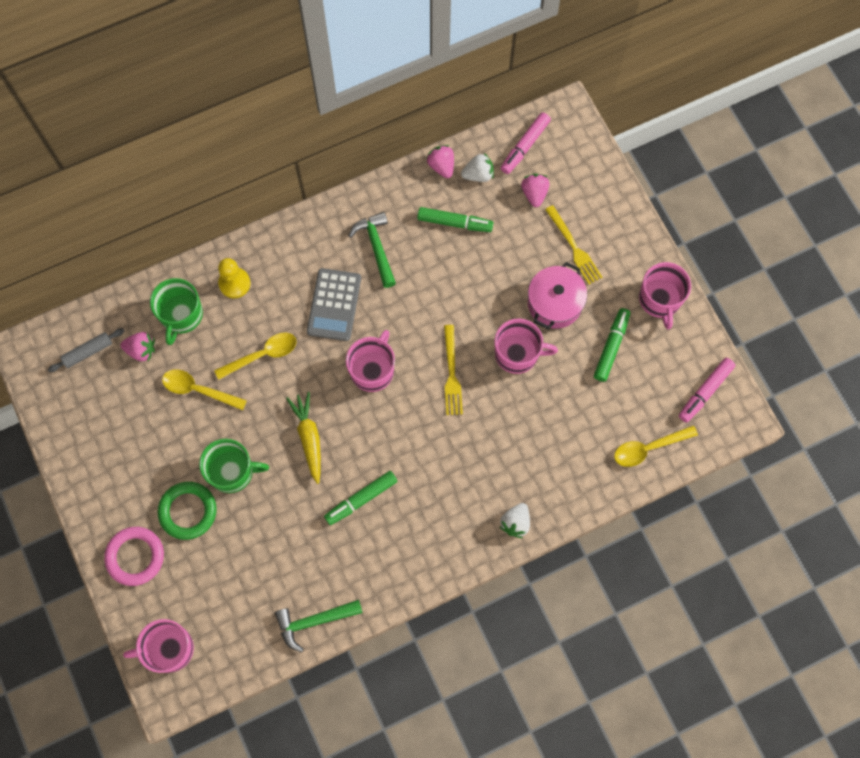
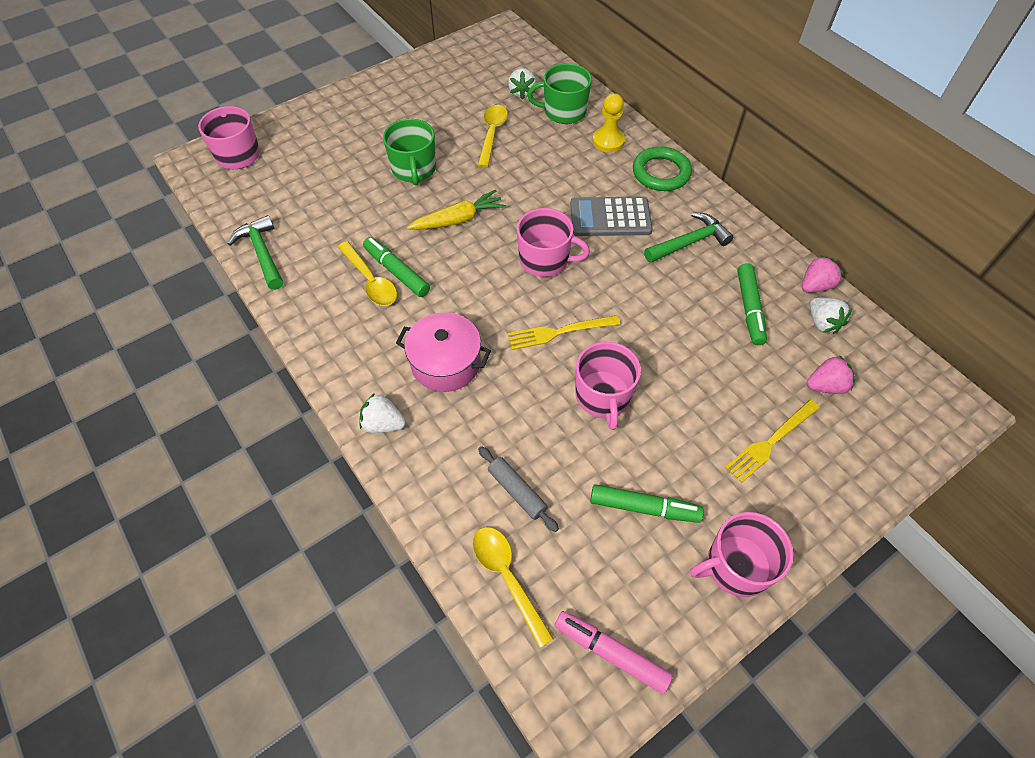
camera: 80 degrees right, 15 degrees down
grey rolling pin [48,328,124,372] -> grey rolling pin moved to [478,446,559,532]
pink ring [104,527,164,586] -> none
pink strawberry [120,332,155,361] -> white strawberry [508,68,536,100]
green ring [158,482,217,540] -> green ring moved to [633,146,692,191]
yellow spoon [214,332,297,380] -> yellow spoon moved to [338,241,397,306]
pink marker [500,112,551,174] -> none
pink pot [528,262,587,329] -> pink pot moved to [396,312,491,392]

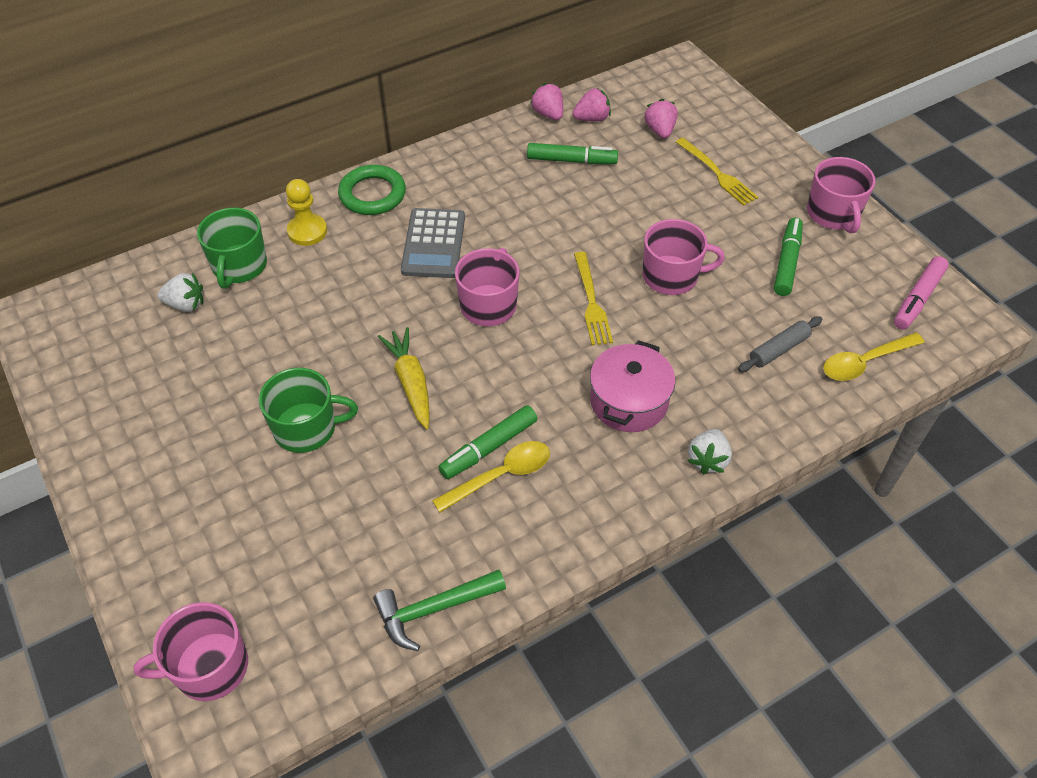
camera: 85 degrees left, 5 degrees down
yellow spoon [478,105,508,168] -> none
green hammer [644,212,733,263] -> none
white strawberry [810,298,852,334] -> pink strawberry [572,88,611,121]

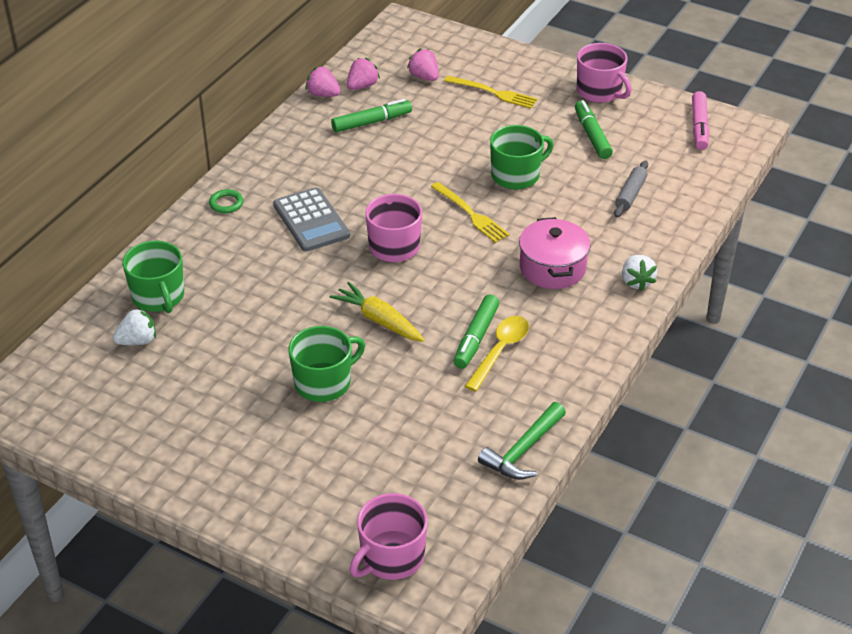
camera: 30 degrees left, 10 degrees down
yellow pawn [286,179,327,246] -> none
green ring [338,165,406,215] -> green ring [209,189,244,213], size x0.53
pink mug [643,219,725,295] -> green mug [490,125,554,190]
yellow spoon [823,333,925,381] -> none

